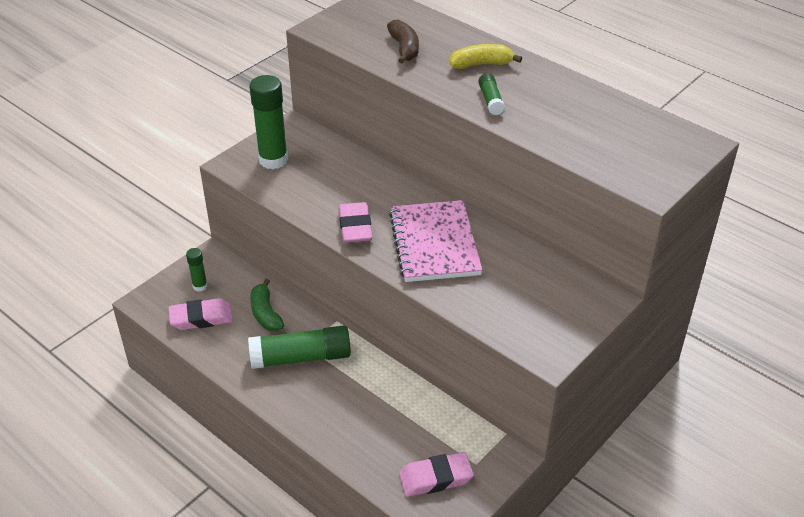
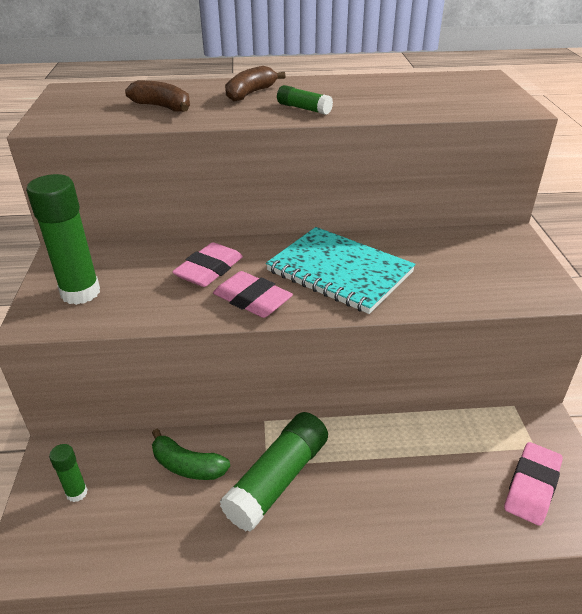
camera: 45 degrees left, 5 degrees down
pink eraser [169,298,233,330] -> pink eraser moved to [172,242,243,287]
pink notebook [389,200,482,282] -> turquoise notebook [266,227,416,314]
yellow banana [450,44,522,69] -> brown banana [225,66,286,102]

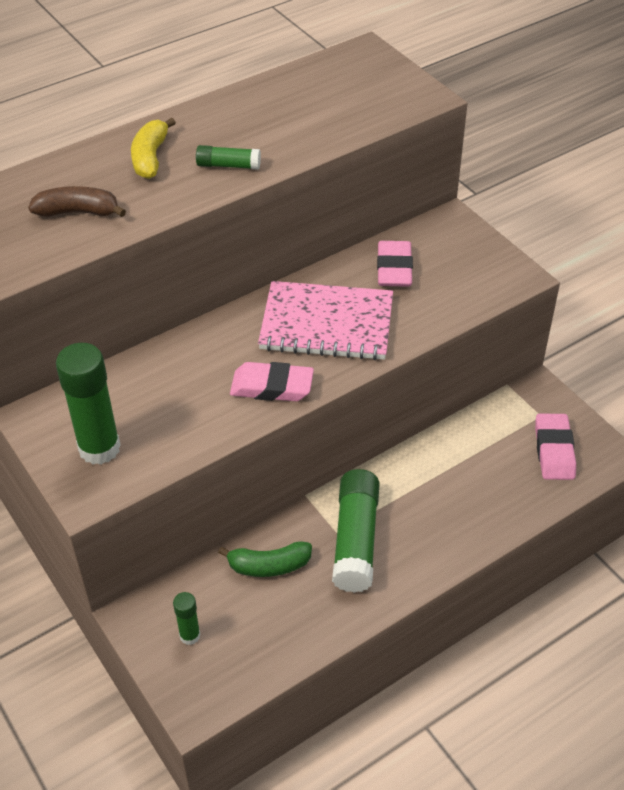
camera: 30 degrees left, 10 degrees up
pink eraser [172,242,243,287] -> pink eraser moved to [377,241,413,287]
brown banana [225,66,286,102] -> yellow banana [131,118,176,179]
turquoise notebook [266,227,416,314] -> pink notebook [258,281,393,360]

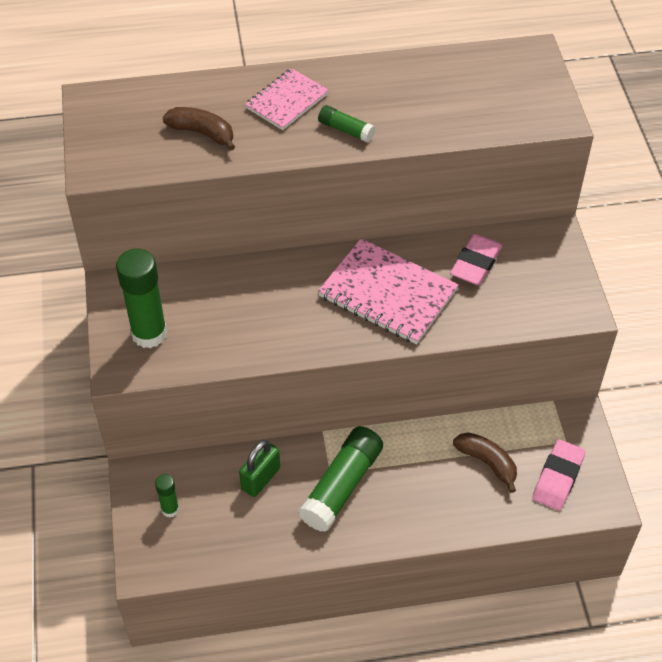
camera: 25 degrees right, 5 degrees up
yellow banana [131,118,176,179] -> pink notebook [245,68,329,130]
green banana [218,541,312,577] -> green padlock [239,440,280,497]
pink eraser [230,362,314,401] -> none
none -> brown banana [453,432,517,493]

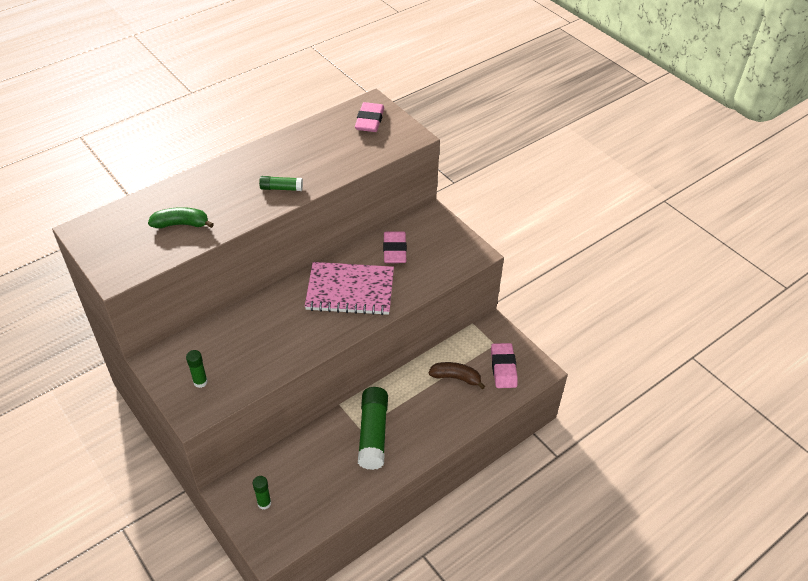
camera: 30 degrees left, 5 degrees down
green glue stick [116,249,167,348] -> green glue stick [186,350,208,388], size x0.51
brown banana [162,107,235,151] -> green banana [148,207,214,228]
green padlock [239,440,280,497] -> none
pink notebook [245,68,329,130] -> none
none -> pink eraser [355,102,384,132]

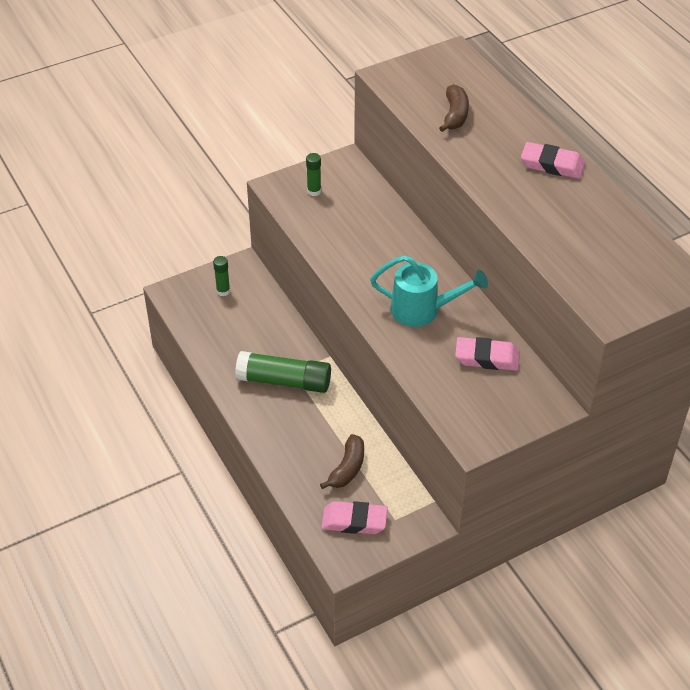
camera: 100 degrees right, 0 degrees up
green banana [148,207,214,228] -> brown banana [439,84,469,132]
green glue stick [259,176,303,191] -> none
pink notebook [305,262,394,315] -> turquoise watering can [370,255,488,327]
pink eraser [355,102,384,132] -> pink eraser moved to [521,142,585,179]

